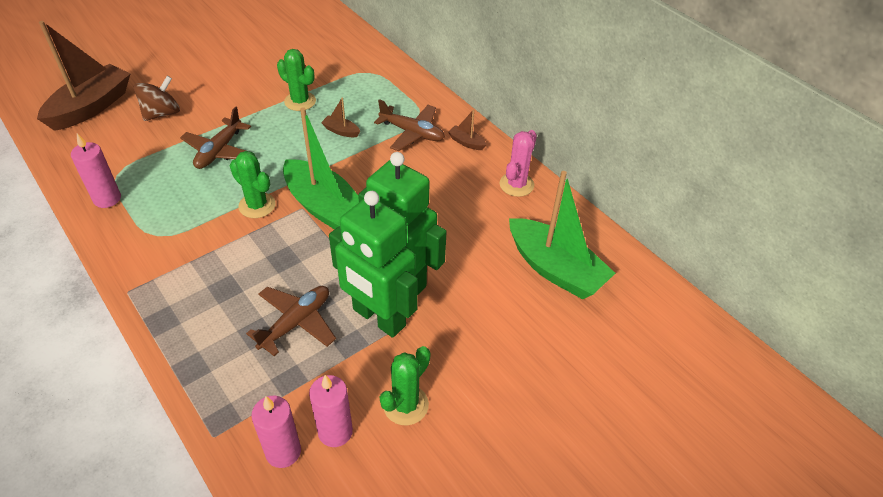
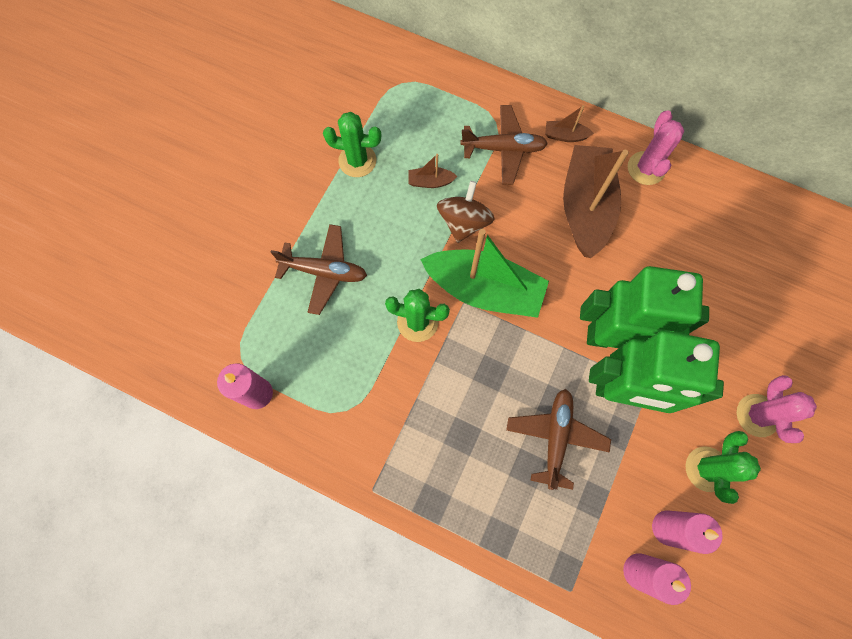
camera: 25 degrees left, 25 degrees up
brown boat [37,21,130,131] -> brown boat moved to [563,145,629,258]
brown spinning top [134,76,180,121] -> brown spinning top moved to [437,181,495,243]
brown plane [180,106,251,169] -> brown plane turned 75 degrees counterclockwise [270,224,367,315]
green boat [509,171,616,299] -> none
none -> pink cactus [736,375,817,443]

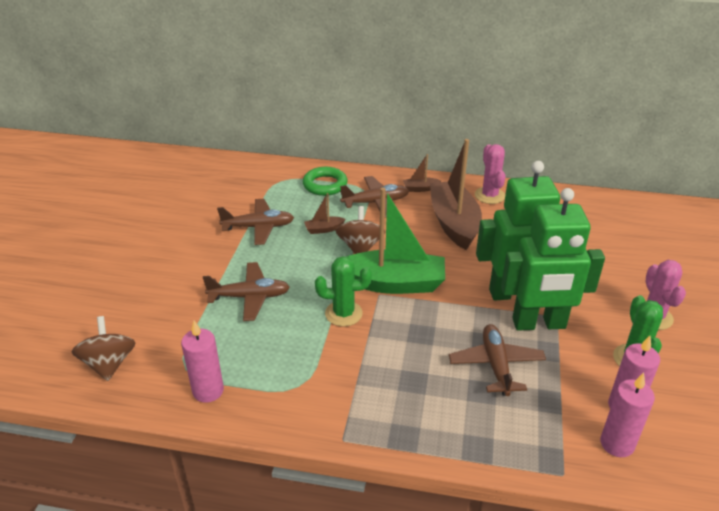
camera: 15 degrees left, 35 degrees down
green cactus [323,112,381,177] -> brown plane [217,199,294,245]
none -> brown spinning top [72,316,135,381]
none -> green ring [303,167,348,196]

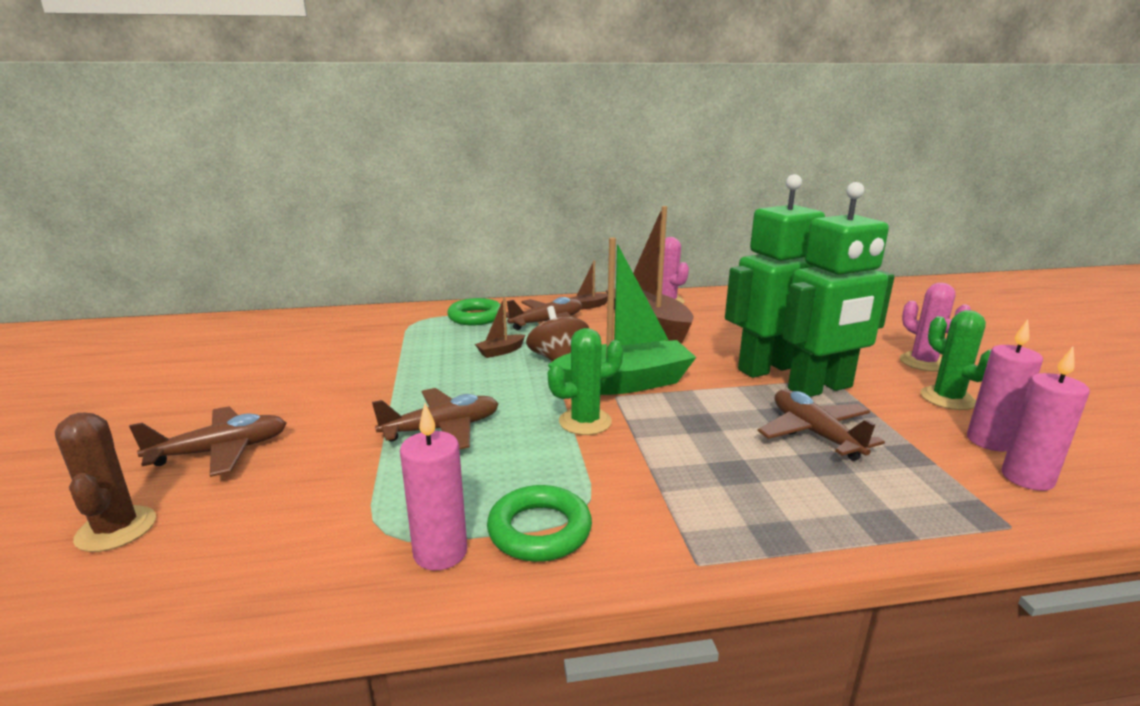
camera: 20 degrees left, 15 degrees down
brown spinning top [72,316,135,381] -> none
brown plane [217,199,294,245] -> brown plane moved to [129,406,287,477]
none -> brown cactus [55,413,156,552]
none -> green ring [487,485,592,562]

